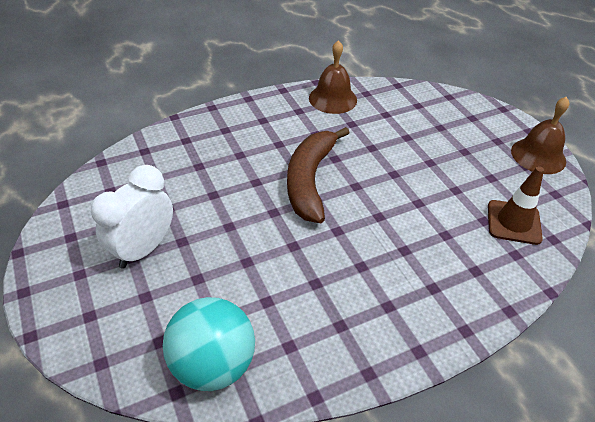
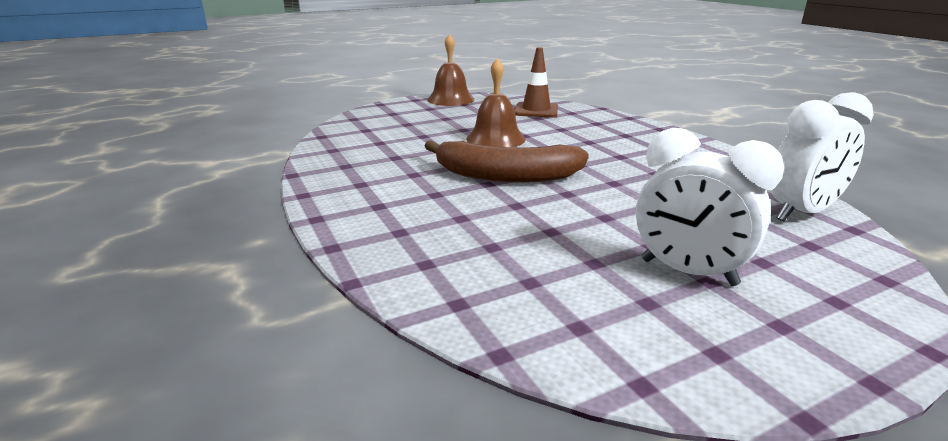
camera: 90 degrees left, 20 degrees down
turquoise ball [163,297,255,391] -> white clock [771,92,874,221]
brown bell [309,40,357,114] -> brown bell moved to [466,58,525,147]

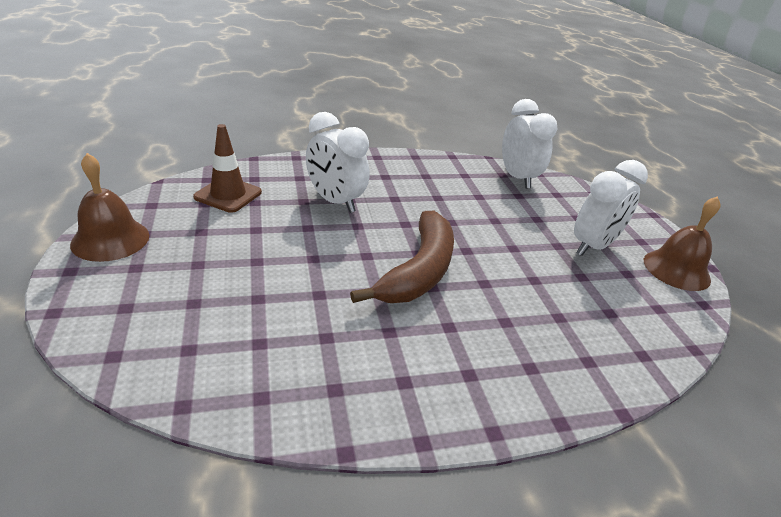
camera: 80 degrees left, 10 degrees up
brown bell [466,58,525,147] -> brown bell moved to [644,196,721,291]
none -> white clock [306,112,369,213]

